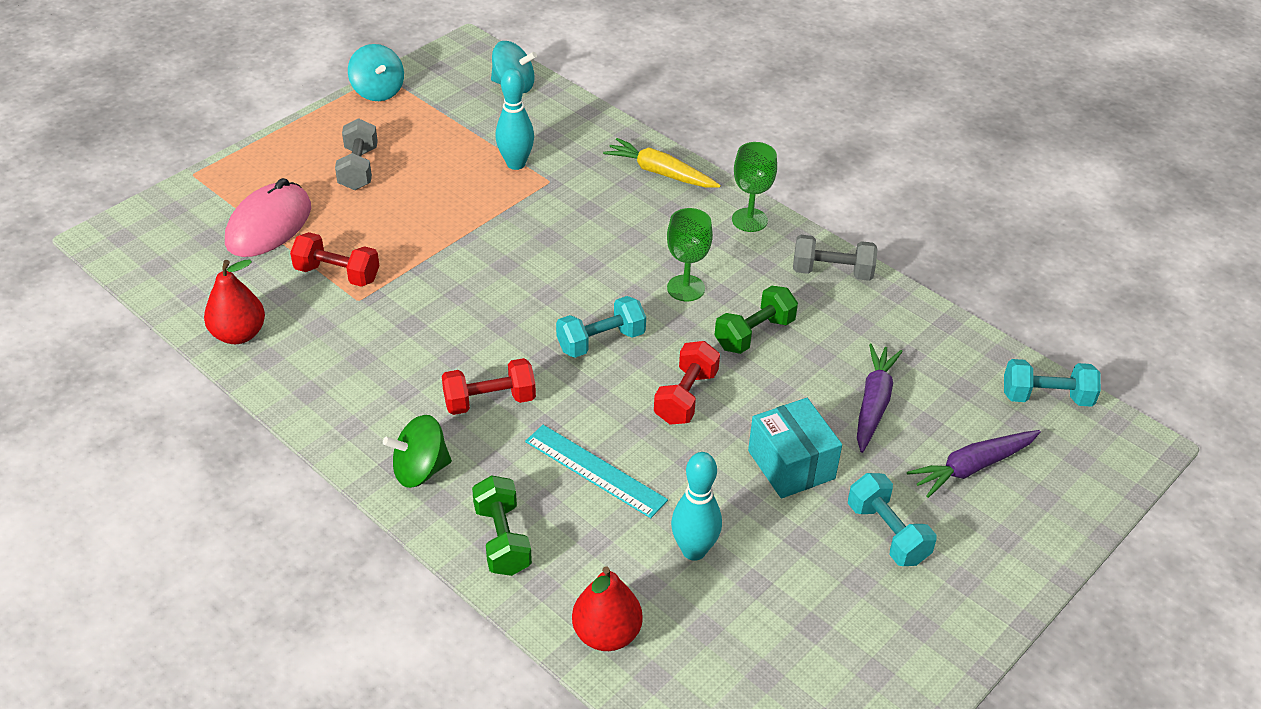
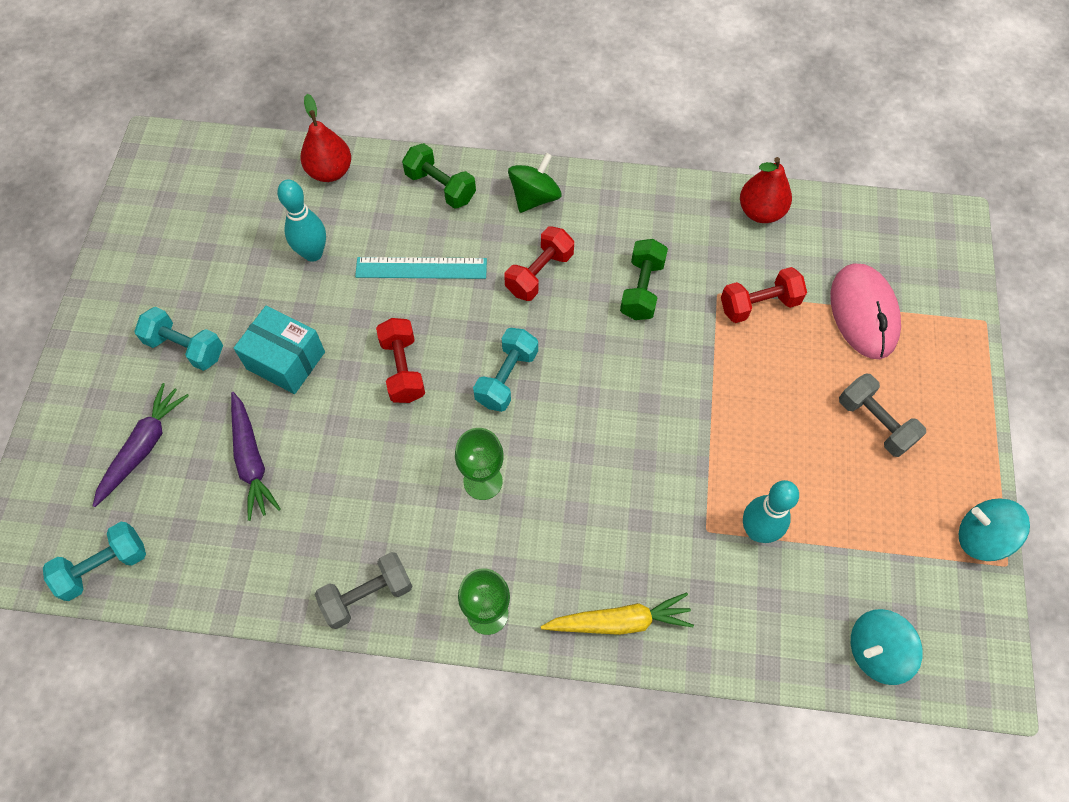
camera: 145 degrees right, 20 degrees up
green dumbbell [714,286,798,354] -> green dumbbell moved to [620,239,668,320]

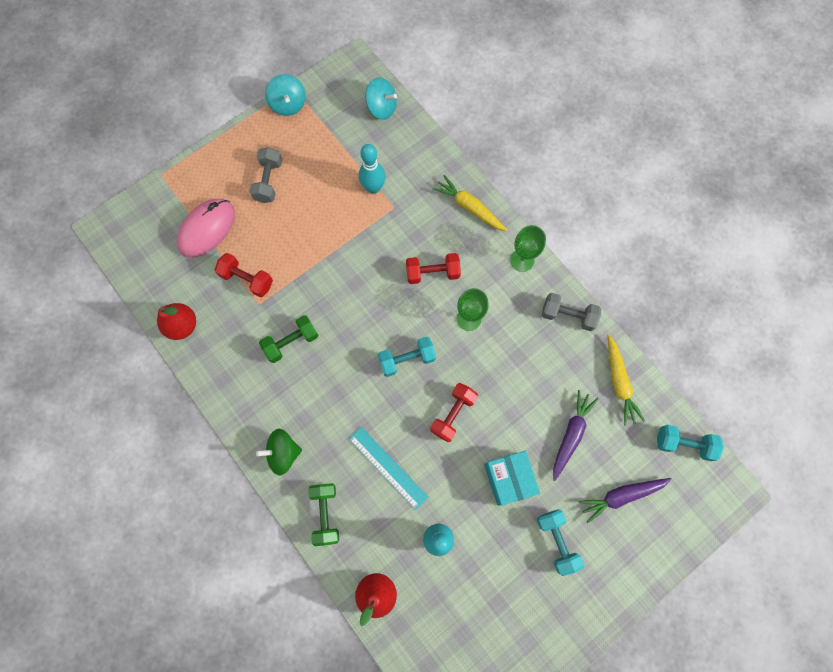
camera: 135 degrees left, 10 degrees up
red dumbbell [504,226,574,301] -> red dumbbell moved to [406,253,461,284]
none -> yellow carrot [608,334,645,426]

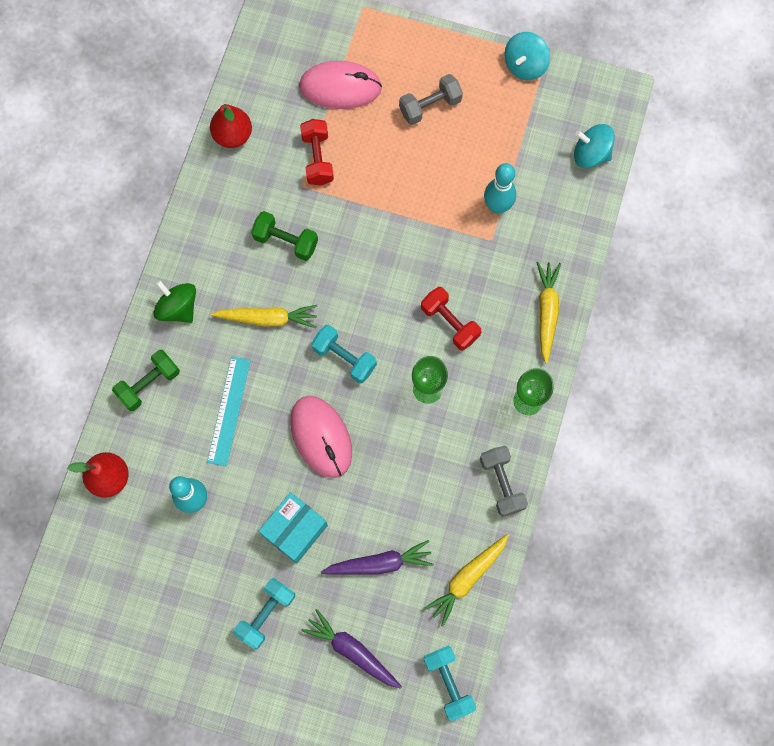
camera: 55 degrees right, 0 degrees up
turquoise spinning top [365,78,397,120] -> turquoise spinning top turned 120 degrees clockwise [574,124,615,168]
red dumbbell [430,383,478,442] -> pink mouse [290,396,352,478]
none -> yellow carrot [211,305,317,328]

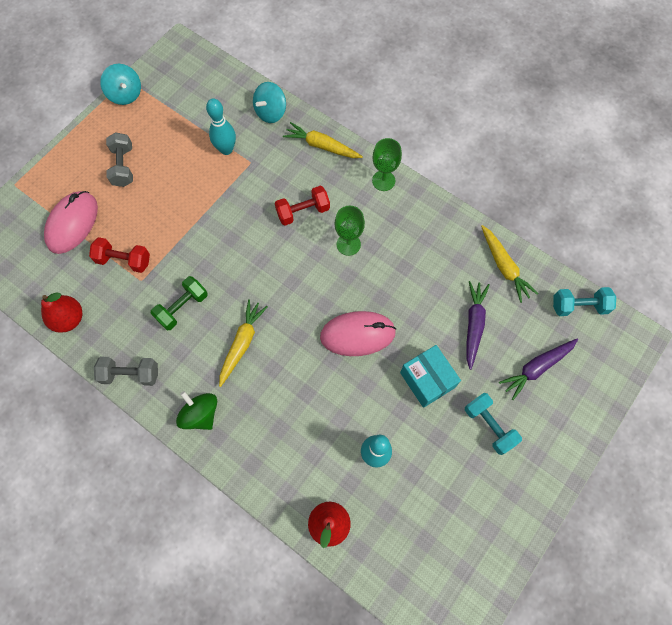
camera: 70 degrees left, 5 degrees down
green dumbbell [112,350,180,411] -> none
green spinning top [154,280,196,323] -> green spinning top turned 75 degrees clockwise [176,391,217,430]
turquoise ruler [207,357,251,466] -> none
turquoise dumbbell [311,325,377,383] -> none
grey dumbbell [480,446,528,517] -> grey dumbbell moved to [94,357,158,386]
turquoise spinning top [574,124,615,168] -> turquoise spinning top moved to [253,82,286,123]

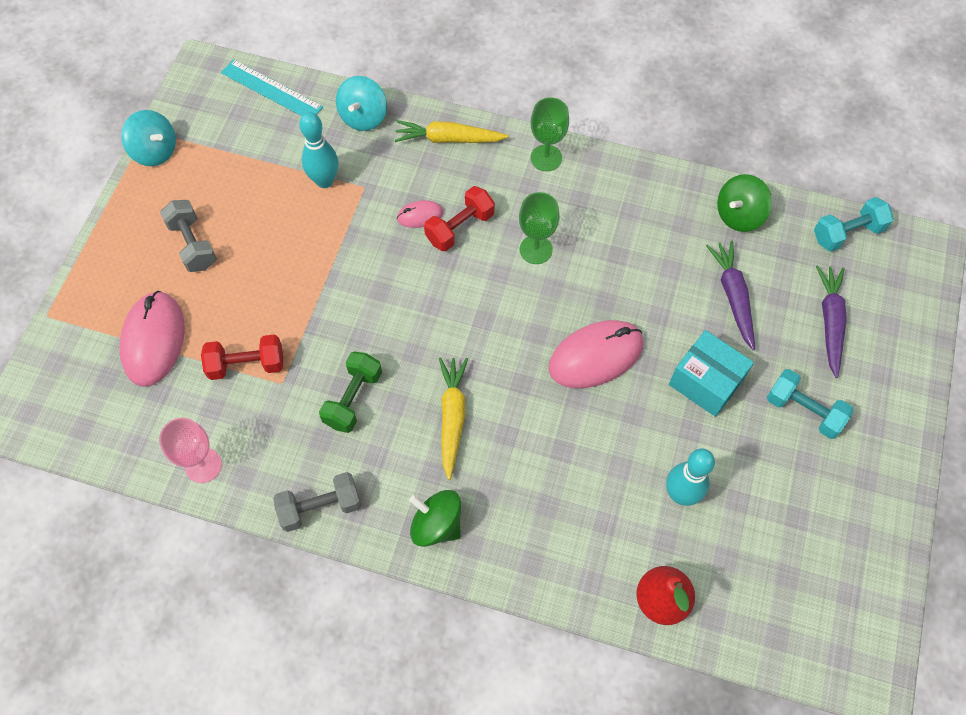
camera: 20 degrees left, 5 degrees down
red pear [41,293,82,333] -> pink goblet [159,418,222,483]
yellow carrot [481,225,538,303] -> green spinning top [717,174,772,232]
purple carrot [499,339,578,400] -> purple carrot turned 150 degrees clockwise [816,266,847,378]
none -> turquoise ruler [221,59,323,116]
none -> pink mouse [396,200,443,228]

